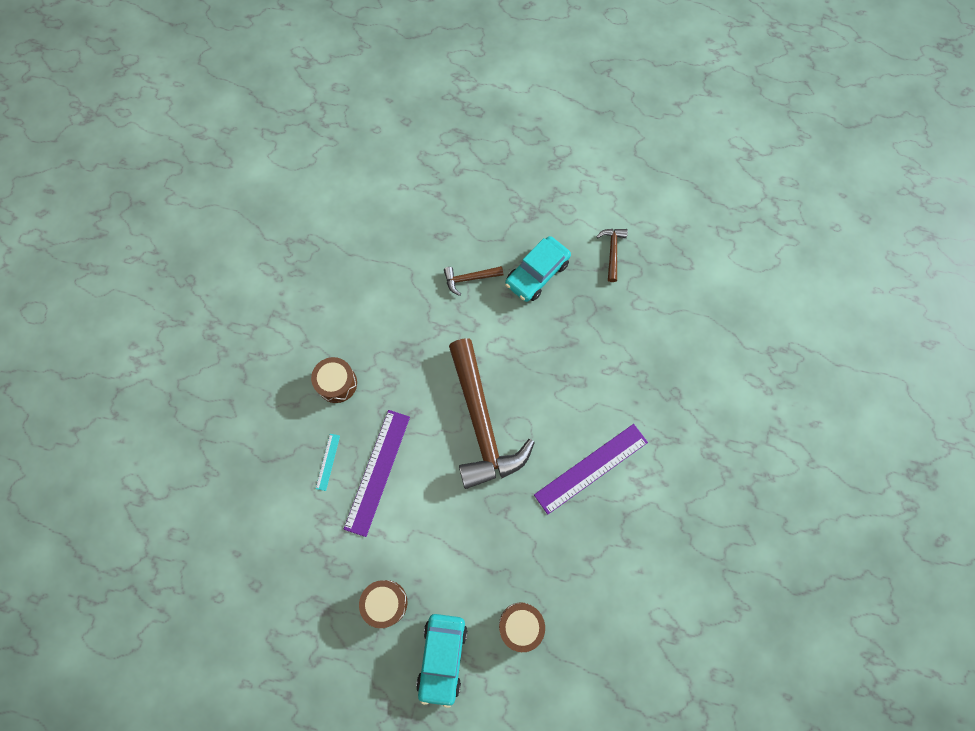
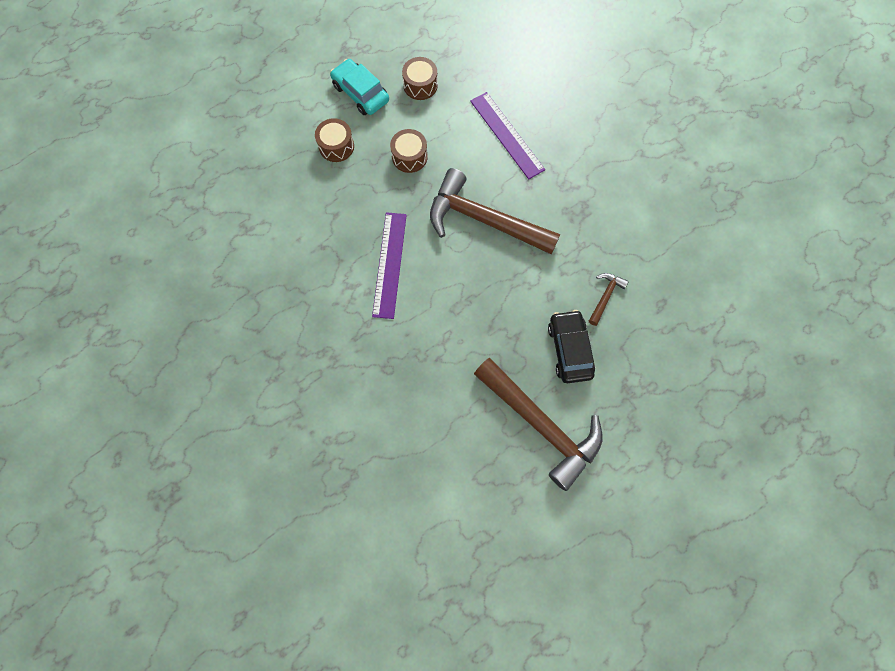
camera: 130 degrees right, 0 degrees up
brown drum [311,357,357,403] -> brown drum moved to [390,129,428,173]
turquoise ruler [316,434,340,491] -> none
turquoise car [505,236,571,302] -> black car [548,310,595,383]
brown hammer [596,229,628,282] -> brown hammer [474,358,603,491], size x2.36

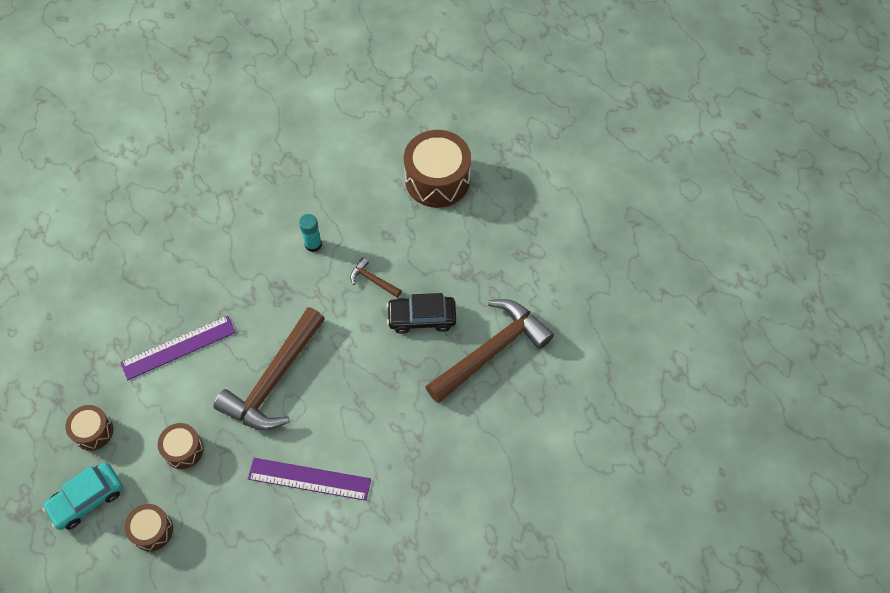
camera: 85 degrees left, 10 degrees down
none -> turquoise glue stick [299,214,322,252]
none -> brown drum [404,130,471,208]

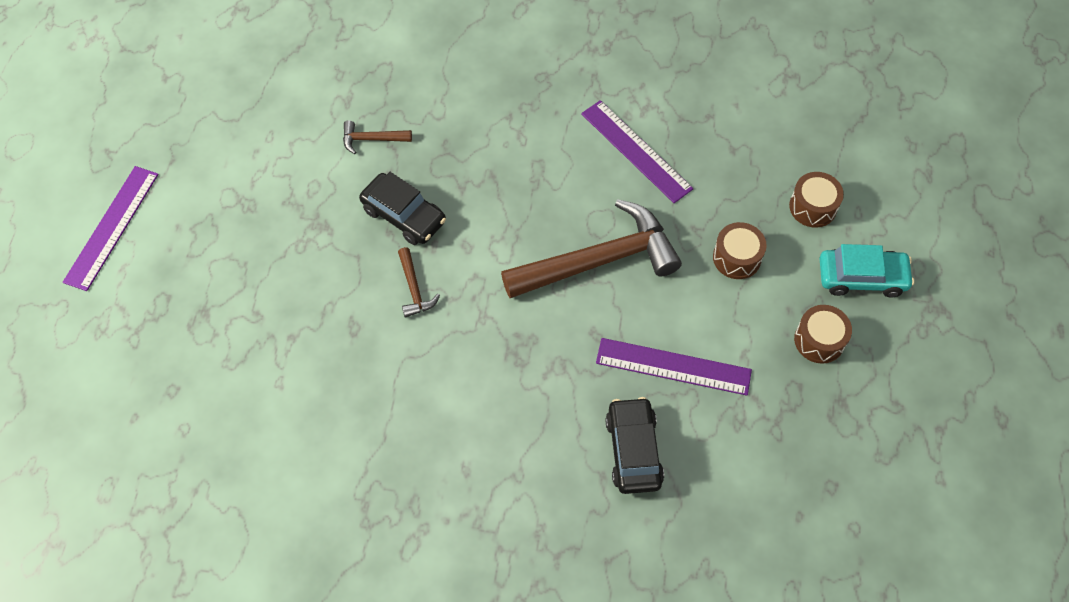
camera: 140 degrees left, 0 degrees up
turquoise glue stick [299,214,322,252] -> none
brown drum [404,130,471,208] -> none
brown hammer [425,299,554,404] -> brown hammer [343,120,412,154], size x0.42
none -> purple ruler [63,166,159,291]
none -> black car [605,397,664,494]

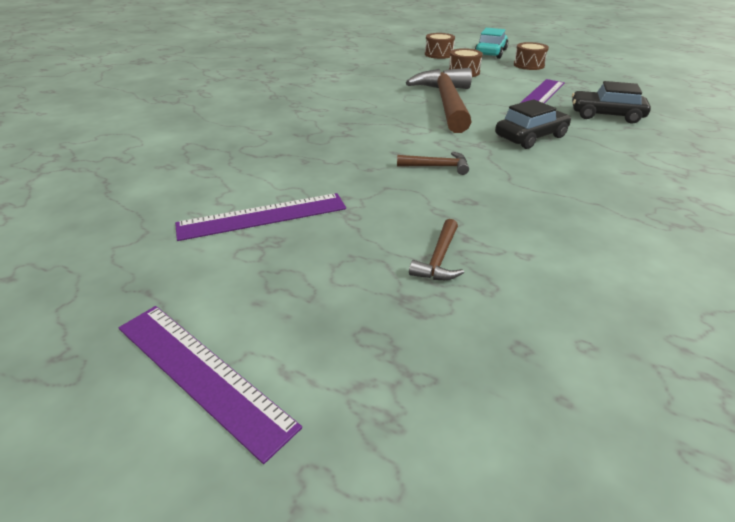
camera: 70 degrees left, 25 degrees down
brown hammer [343,120,412,154] -> brown hammer moved to [409,219,464,280]
black car [359,172,446,245] -> black car moved to [495,99,571,149]
purple ruler [581,100,693,203] -> purple ruler moved to [175,193,346,241]

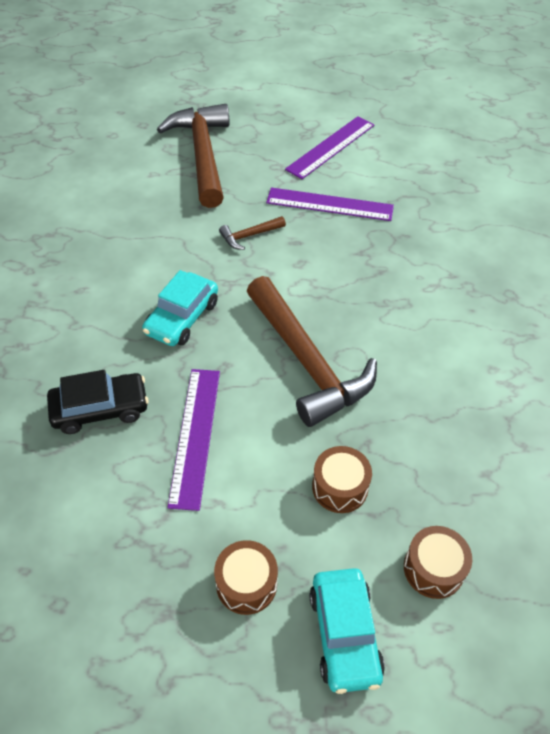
camera: 150 degrees right, 15 degrees up
purple ruler [119,306,302,464] -> purple ruler moved to [266,187,394,221]
brown hammer [409,219,464,280] -> brown hammer [157,104,230,208], size x2.36
black car [495,99,571,149] -> turquoise car [142,270,218,346]

